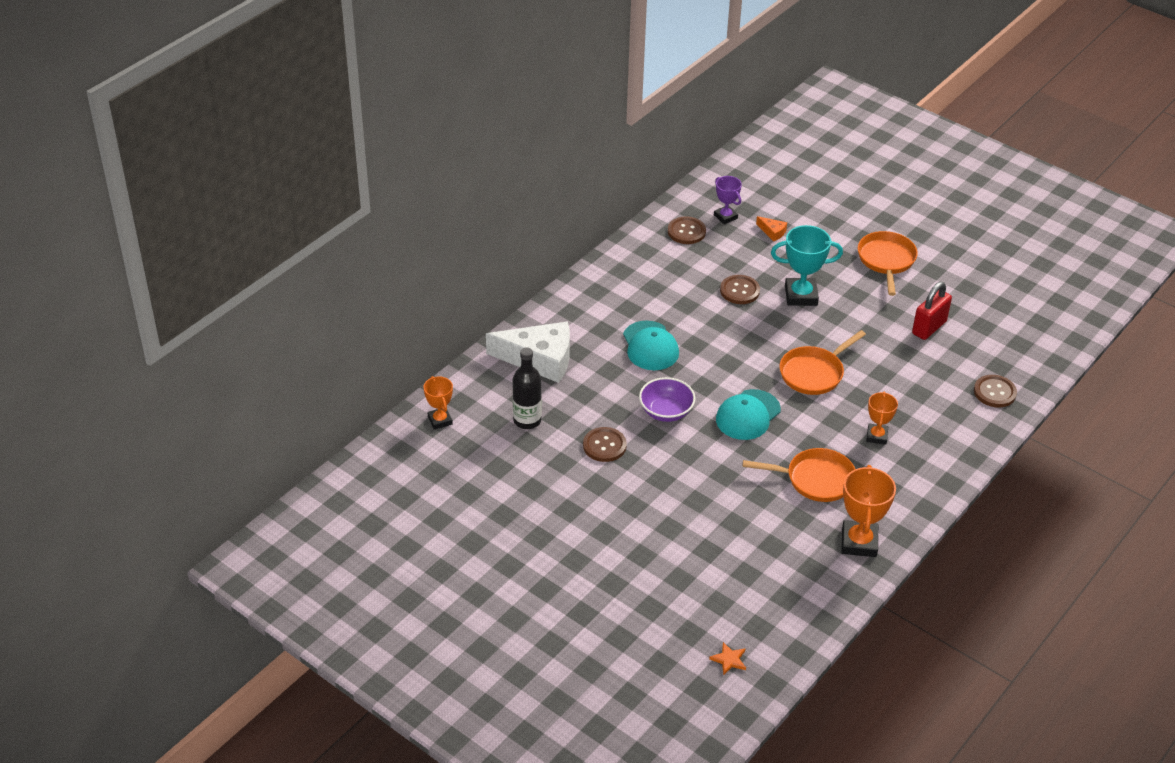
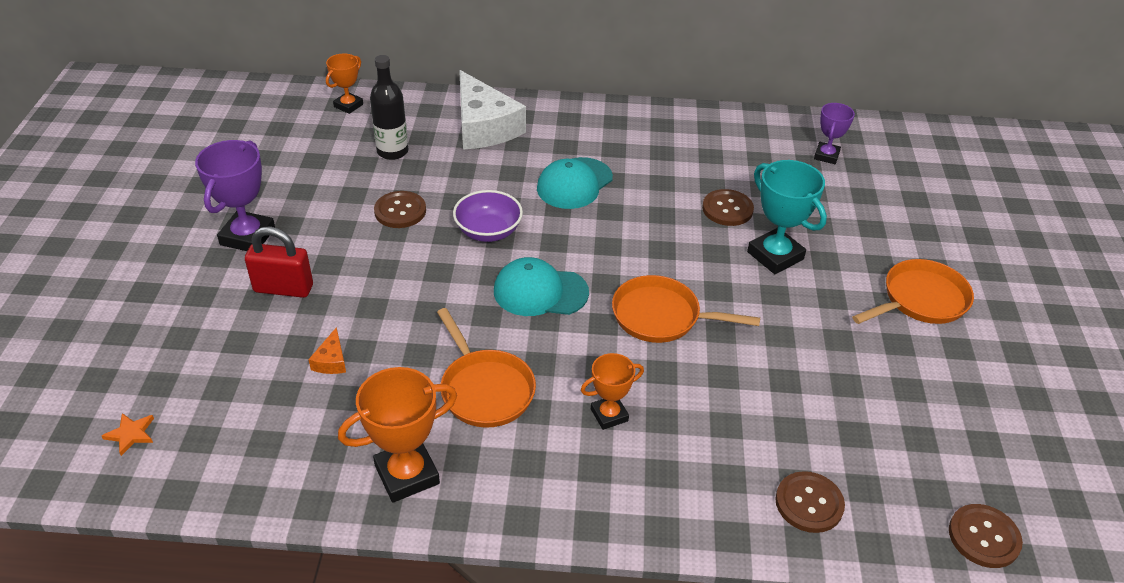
camera: 55 degrees right, 0 degrees up
brown button [668,216,706,244] -> brown button moved to [949,504,1023,568]
orange cheese [756,216,787,241] -> orange cheese moved to [308,327,346,374]
red padlock [912,282,952,340] -> red padlock moved to [245,226,313,298]
none -> purple trophy [195,140,275,251]

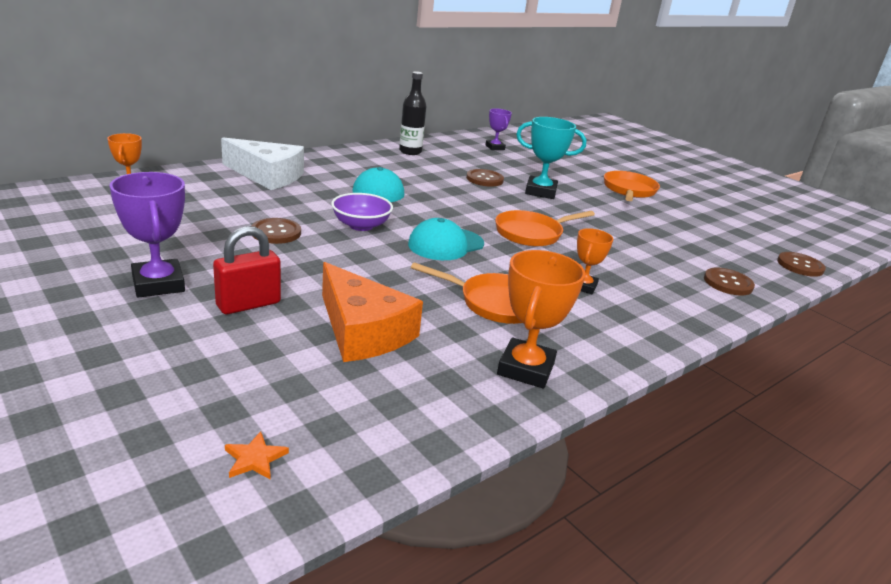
camera: 45 degrees left, 15 degrees down
orange cheese [308,327,346,374] -> orange cheese [322,262,423,362], size x2.48
black bottle [370,55,408,160] -> black bottle moved to [399,71,427,155]

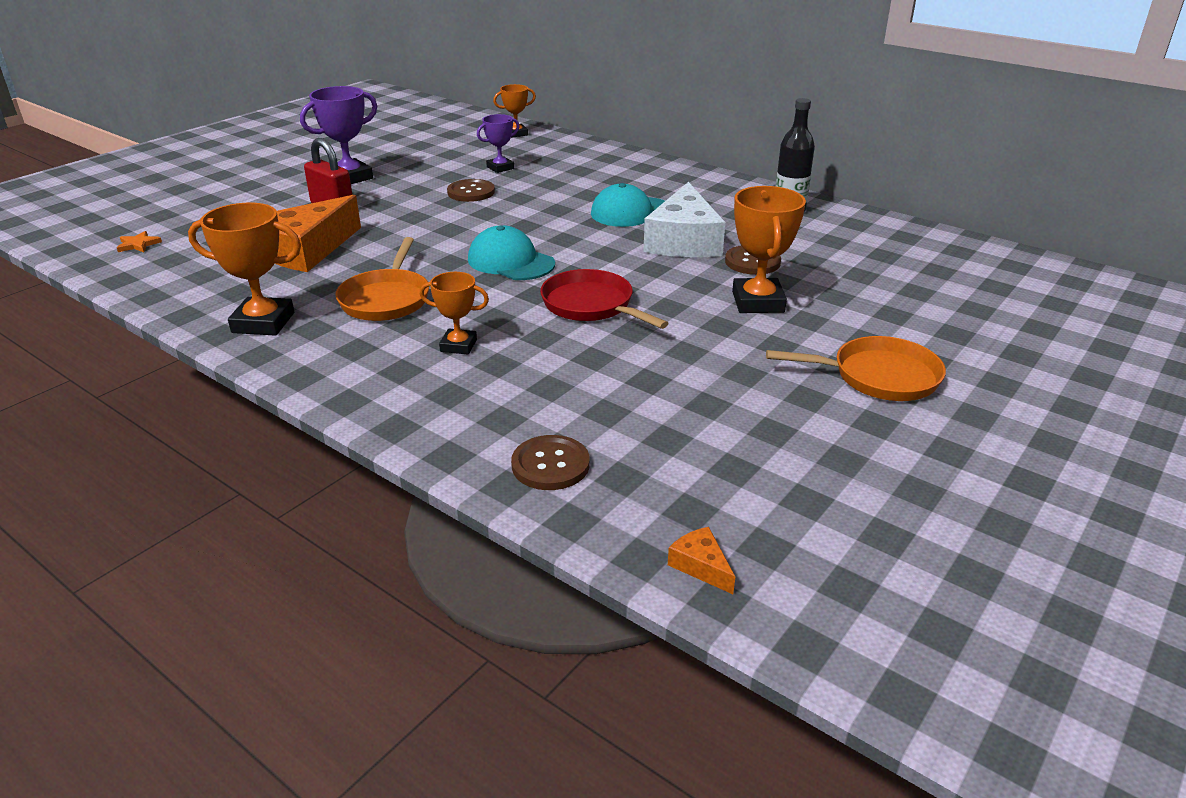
camera: 80 degrees right, 5 degrees up
white cheese [221,137,304,190] -> white cheese moved to [643,182,726,257]
purple bowl [331,193,393,231] -> none
purple trophy [485,108,512,150] -> purple trophy moved to [477,114,520,173]
orange pan [495,210,595,246] -> red pan [540,269,669,329]
turquoise trophy [516,117,586,199] -> orange trophy [732,186,806,313]
brown button [777,252,826,277] -> orange cheese [668,527,735,594]

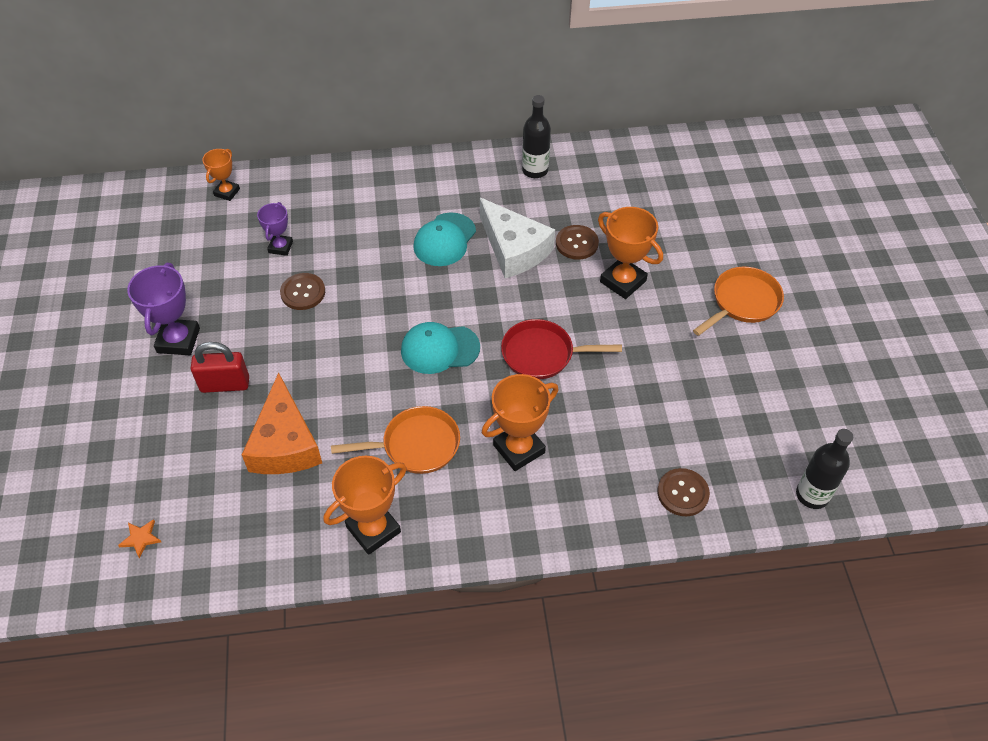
camera: 45 degrees left, 20 degrees up
orange pan [335,237,429,321] -> orange pan turned 60 degrees counterclockwise [331,406,460,474]
orange trophy [420,272,489,354] -> orange trophy [482,374,559,471], size x1.65
orange cheese [668,527,735,594] -> black bottle [796,429,853,509]

